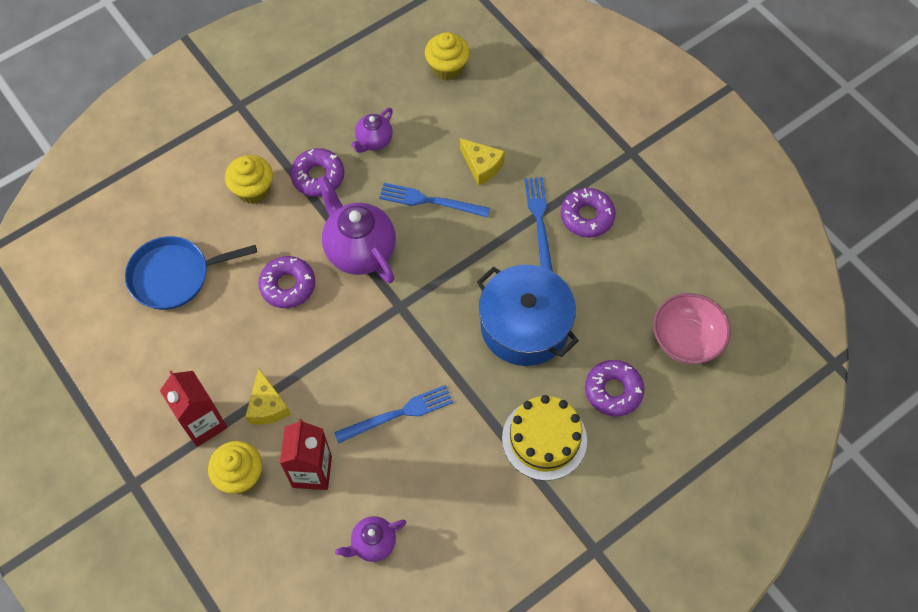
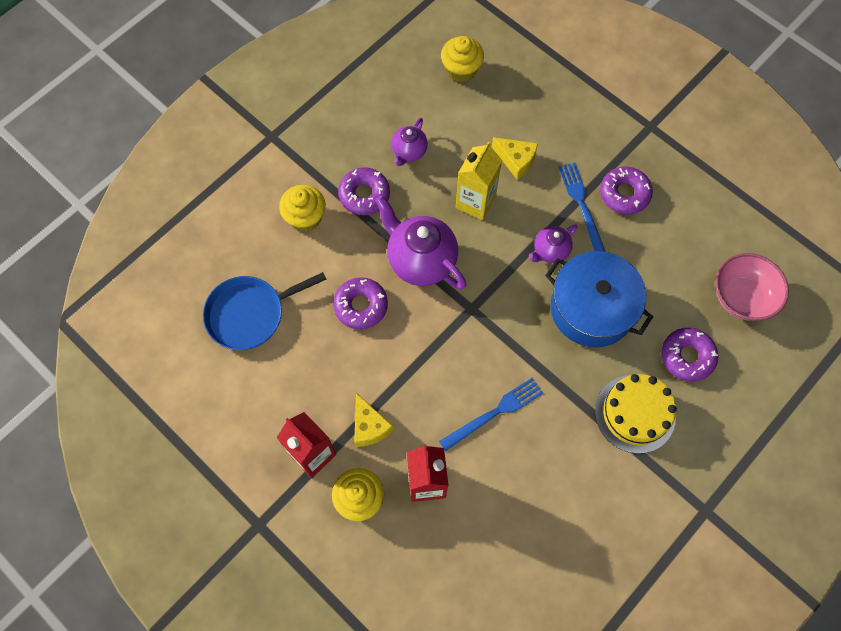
camera: 10 degrees left, 5 degrees up
purple teapot [335,516,406,562] -> purple teapot moved to [529,224,578,263]
blue fork [379,183,490,218] -> yellow carton [456,141,502,220]

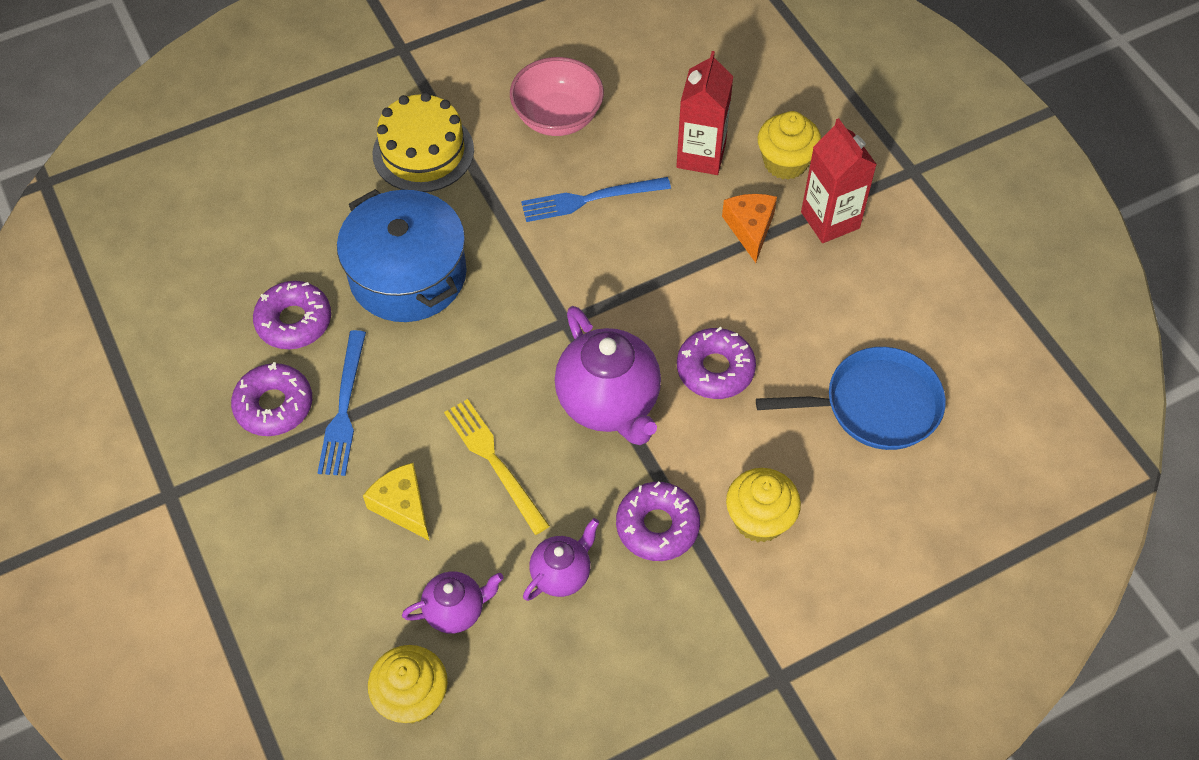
camera: 160 degrees left, 10 degrees down
yellow cheese [354,393,394,447] -> orange cheese [722,194,777,263]
yellow carton [456,141,502,220] -> yellow fork [444,399,550,535]
purple teapot [529,224,578,263] -> purple teapot moved to [402,571,504,634]
purple donut [662,328,718,382] -> purple donut moved to [253,281,331,349]
pink bowl [715,253,789,321] -> pink bowl moved to [510,57,604,136]

